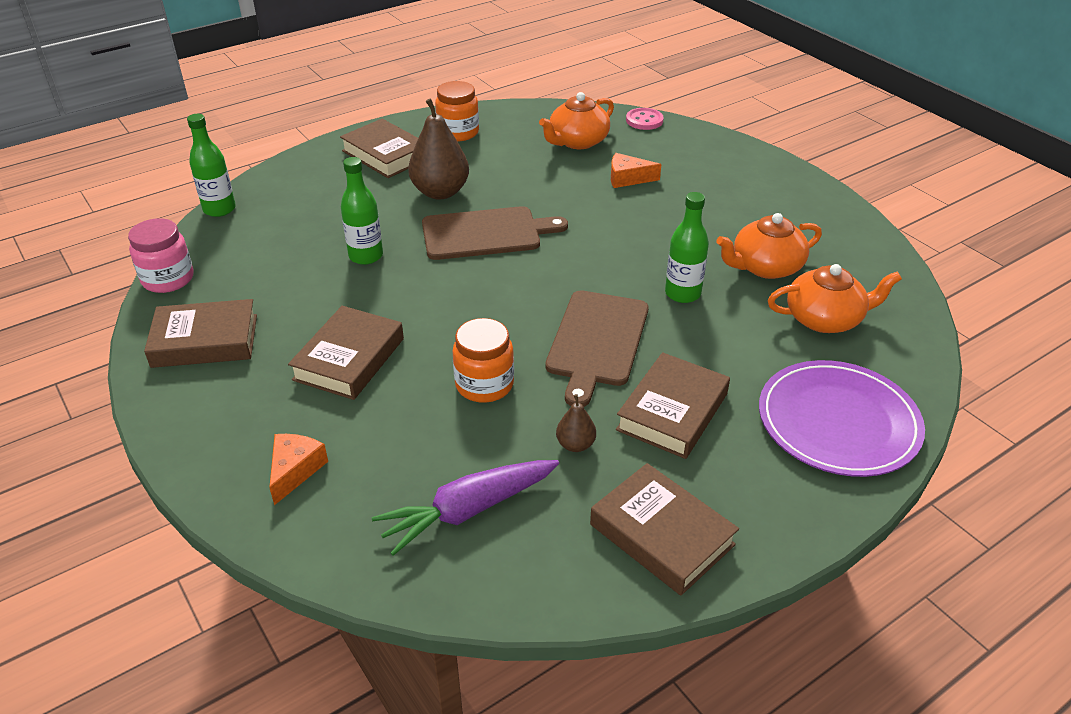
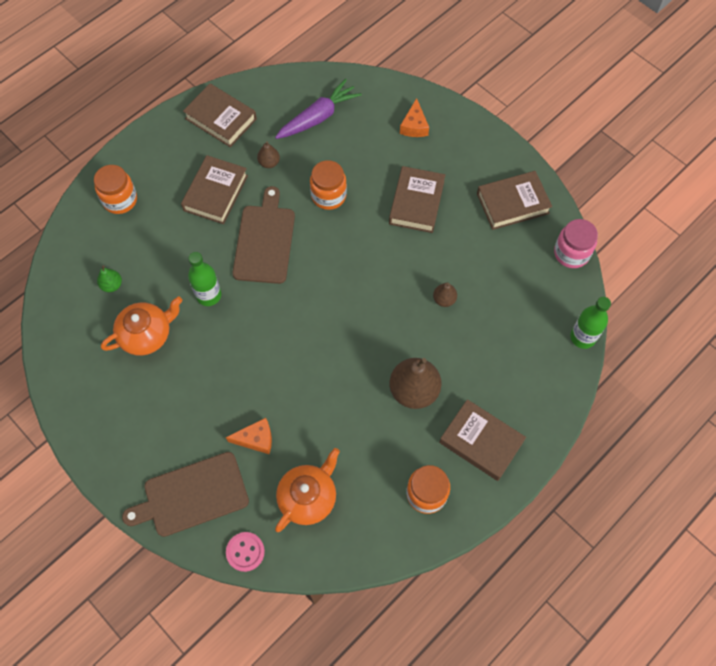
camera: 170 degrees right, 25 degrees up
green bottle [341,157,383,265] -> brown pear [433,283,457,307]
brown cutting board [422,206,568,260] -> brown cutting board moved to [122,452,249,537]
purple plate [759,360,925,477] -> orange jar [94,165,137,214]
orange teapot [768,264,902,333] -> green pear [97,265,122,292]

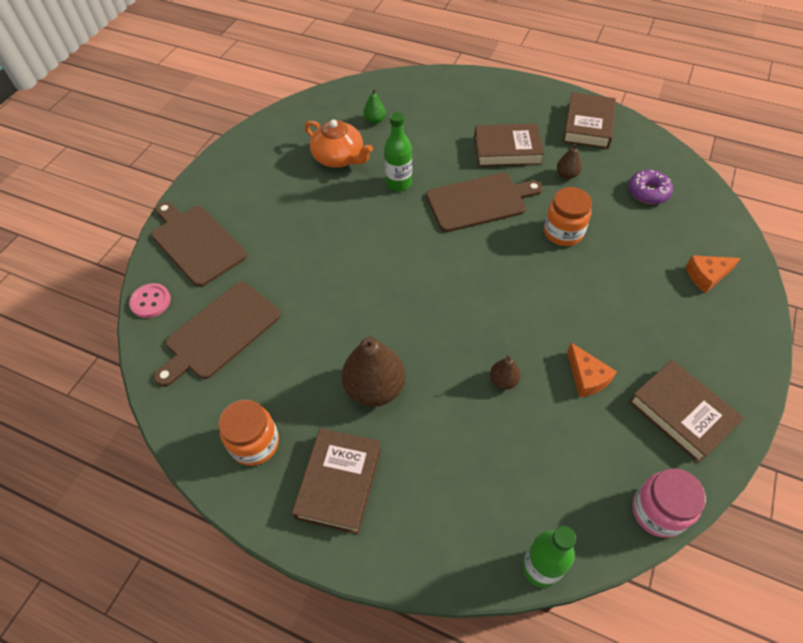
camera: 70 degrees right, 10 degrees down
orange jar [94,165,137,214] -> none
orange cheese [226,418,272,454] -> orange cheese moved to [567,343,617,397]
purple carrot [275,79,362,139] -> purple donut [629,170,673,204]
orange teapot [275,448,340,532] -> brown cutting board [154,282,281,387]
brown book [389,166,445,233] -> none

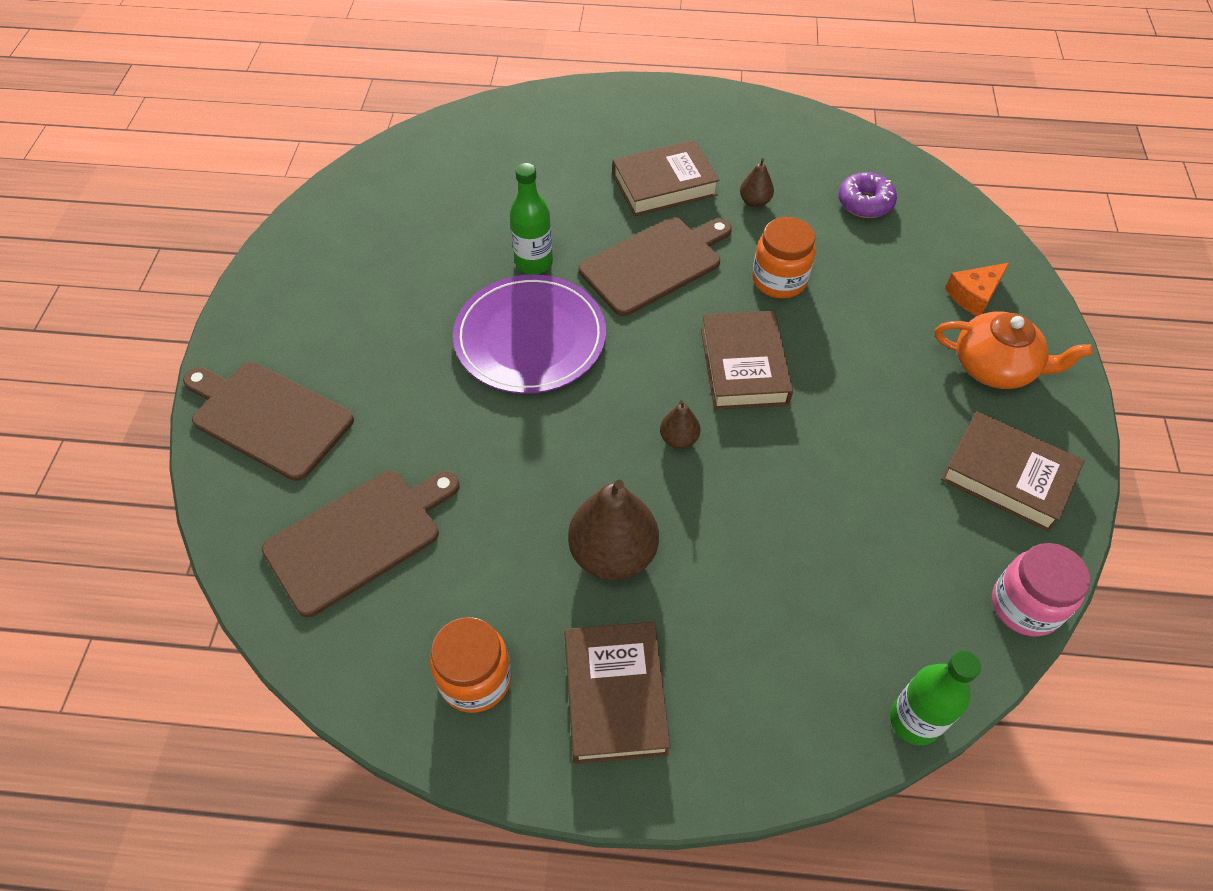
camera: 20 degrees left, 0 degrees up
pink button [129,283,171,318] -> none
brown cutting board [154,282,281,387] -> brown cutting board turned 150 degrees counterclockwise [262,471,460,617]
orange teapot [305,120,373,168] -> orange teapot moved to [935,311,1093,389]
green pear [363,89,386,124] -> none
brown pear [490,355,521,389] -> brown pear moved to [660,400,700,449]
brown book [563,92,616,149] -> brown book moved to [701,311,793,410]
orange cheese [567,343,617,397] -> none
none -> purple plate [453,274,606,394]

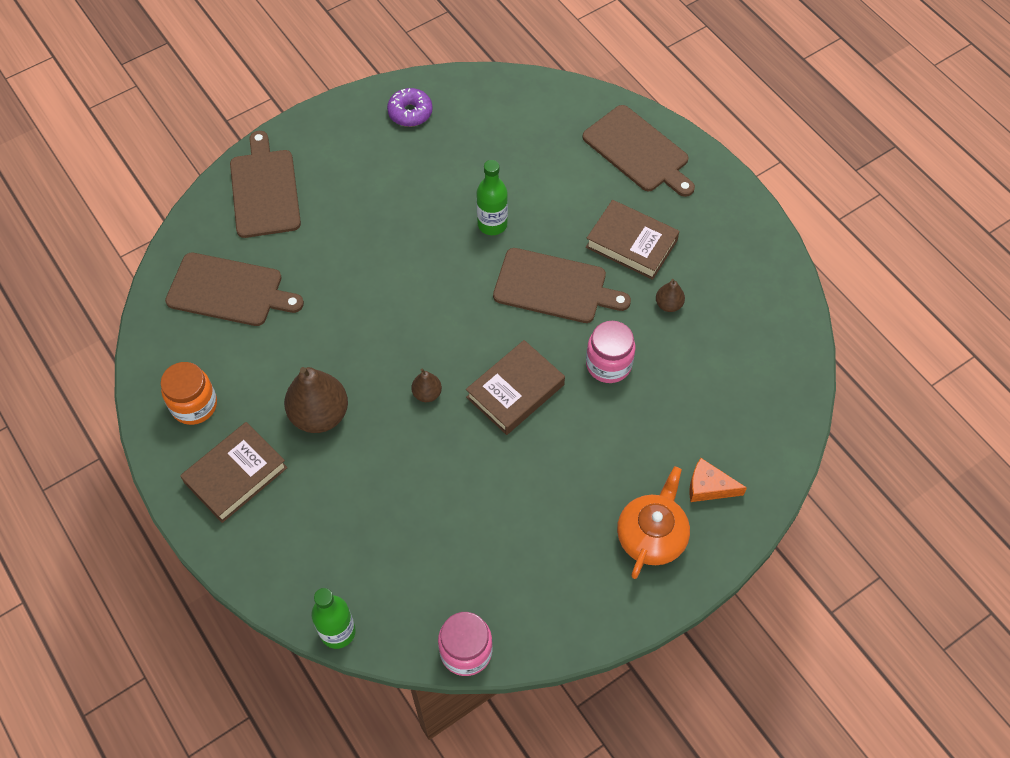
camera: 50 degrees right, 5 degrees up
purple plate [453,274,606,394] -> none
orange jar [752,217,816,298] -> pink jar [586,321,635,383]
purple donut [838,172,897,218] -> purple donut moved to [387,88,433,127]
orange teapot [935,311,1093,389] -> orange teapot turned 135 degrees counterclockwise [617,466,690,579]
brown book [941,411,1084,532] -> none
none -> brown cutting board [582,105,695,197]

